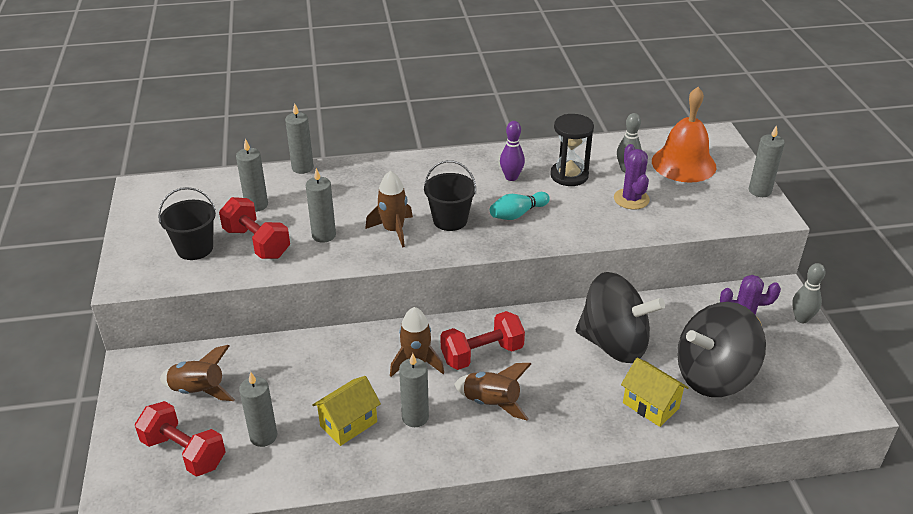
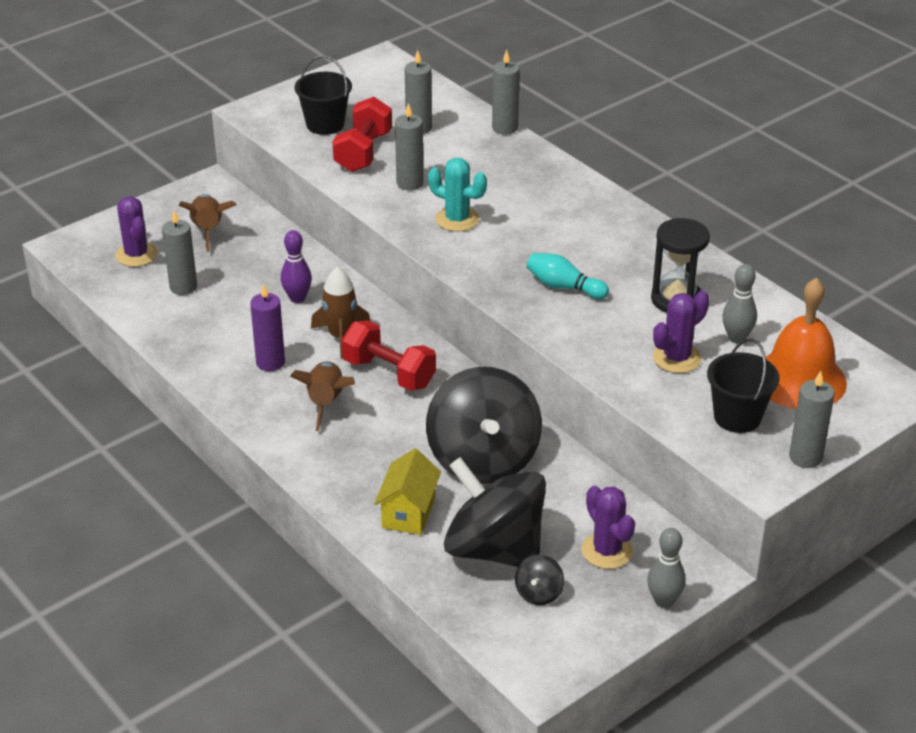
camera: 60 degrees right, 0 degrees up
red dumbbell [135,401,226,477] -> purple cactus [115,196,158,267]
yellow house [312,376,381,446] -> none
brown rocket [365,171,413,248] -> turquoise cactus [428,158,487,232]
grey candle [399,353,429,427] -> purple candle [250,283,285,371]
black bucket [424,160,476,231] -> black bucket moved to [707,339,780,433]
purple bowling pin [500,121,525,181] -> purple bowling pin moved to [281,230,312,303]
none -> black spinning top [515,555,564,605]

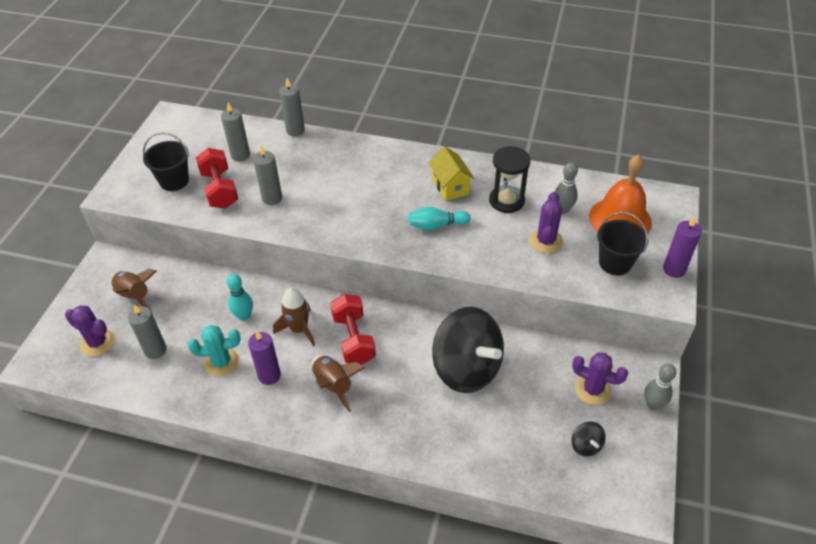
camera: 35 degrees left, 10 degrees up
purple bowling pin [281,230,312,303] -> turquoise bowling pin [227,274,253,321]
red dumbbell [342,321,436,391] -> red dumbbell turned 75 degrees clockwise [330,294,376,365]
yellow house [374,448,441,535] -> yellow house moved to [429,146,474,201]
turquoise cactus [428,158,487,232] -> turquoise cactus moved to [188,325,240,377]
black spinning top [444,457,546,567] -> none
grey candle [789,371,835,468] -> purple candle [663,216,702,278]

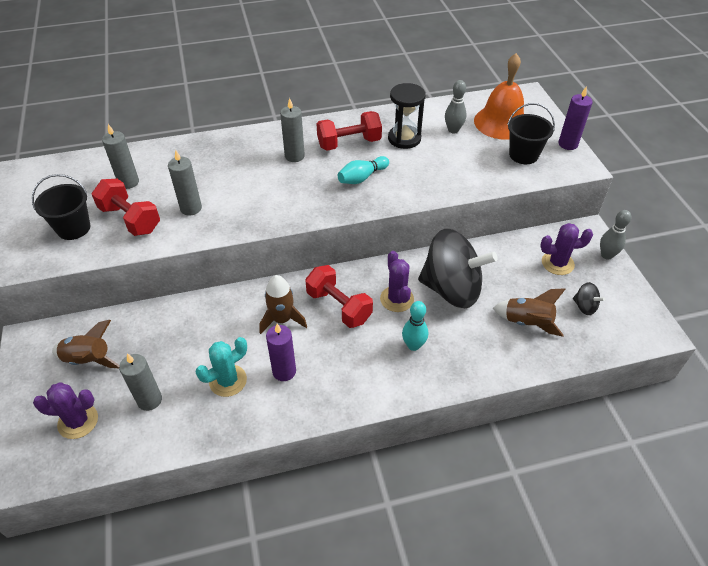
camera: 30 degrees left, 0 degrees up
turquoise bowling pin [227,274,253,321] -> turquoise bowling pin moved to [402,301,428,351]
grey candle [279,78,305,136] -> grey candle moved to [280,98,305,162]
brown rocket [312,355,365,412] -> brown rocket moved to [493,288,565,337]
yellow house [429,146,474,201] -> red dumbbell [317,111,382,151]
purple cactus [529,192,563,253] -> purple cactus moved to [380,251,414,312]

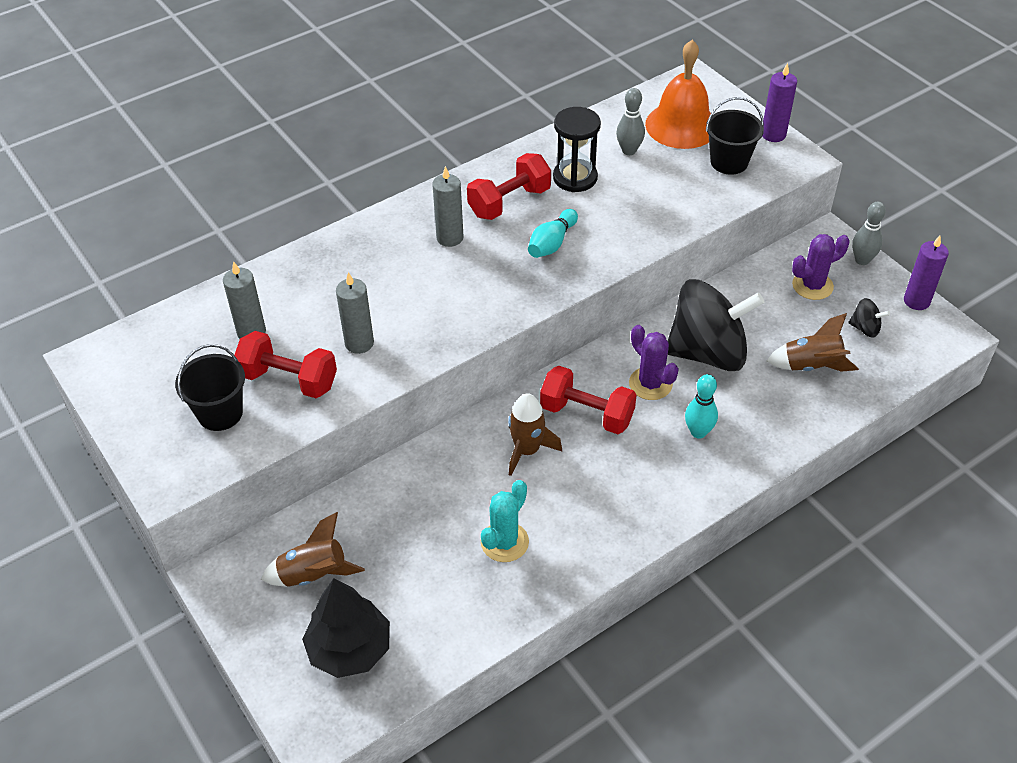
camera: 20 degrees left, 0 degrees up
purple cactus [33,382,98,439] -> black tree [302,578,390,678]
grey candle [119,353,162,411] -> none
purple candle [266,324,296,381] -> purple candle moved to [904,235,949,310]

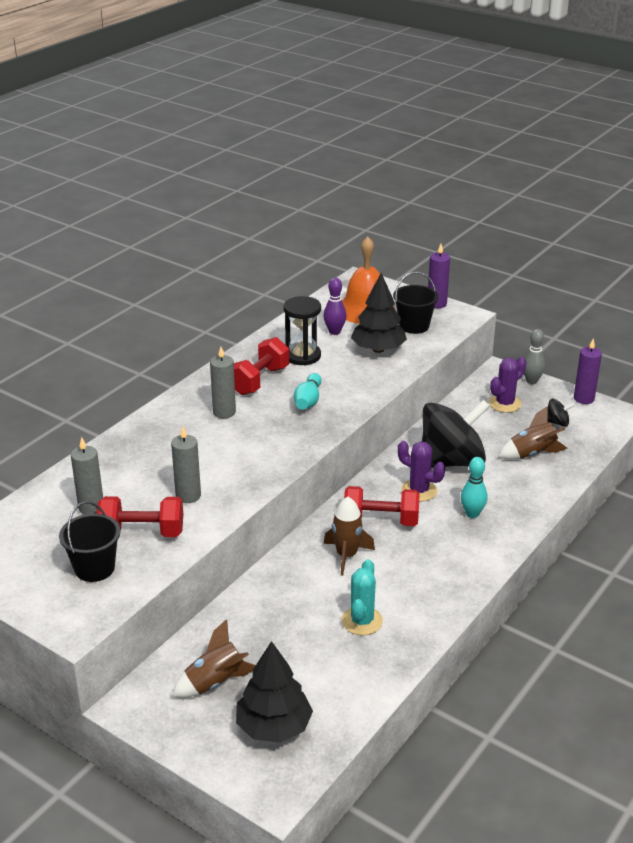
camera: 20 degrees left, 15 degrees down
grey bowling pin [616,88,645,155] -> purple bowling pin [323,278,347,335]
none -> black tree [351,273,407,353]

